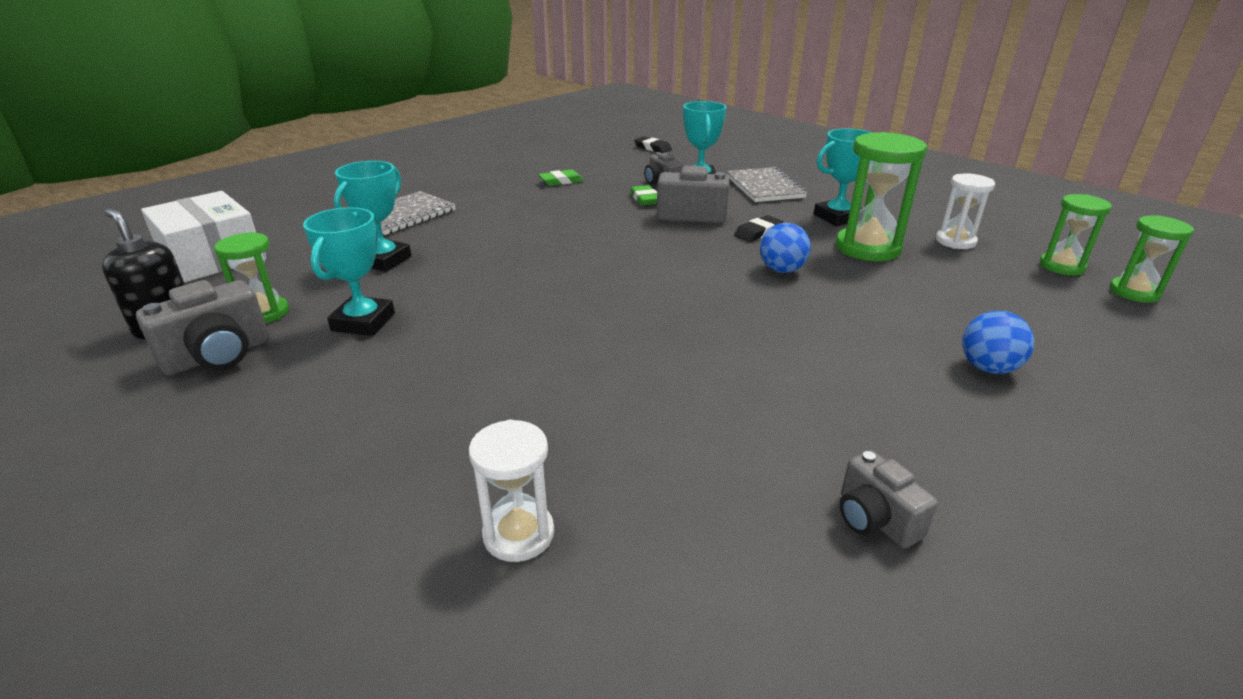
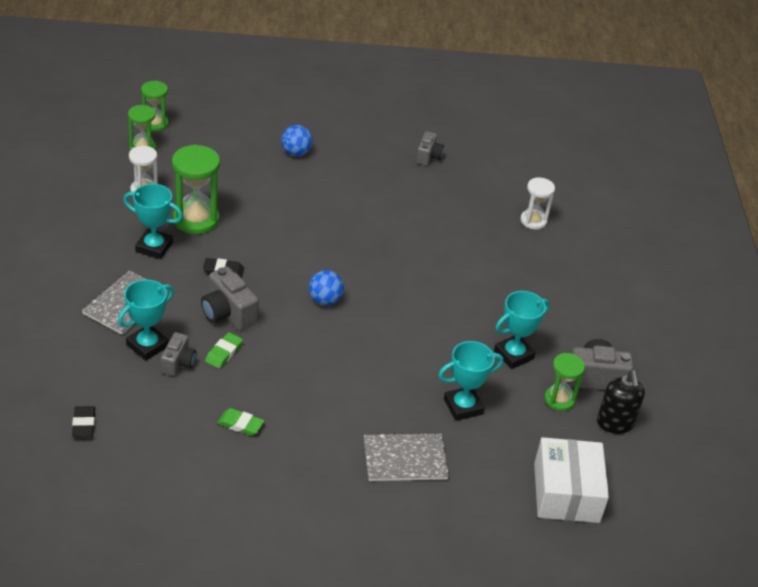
camera: 140 degrees left, 10 degrees up
blue ball [760,223,811,273] -> blue ball moved to [309,270,344,305]

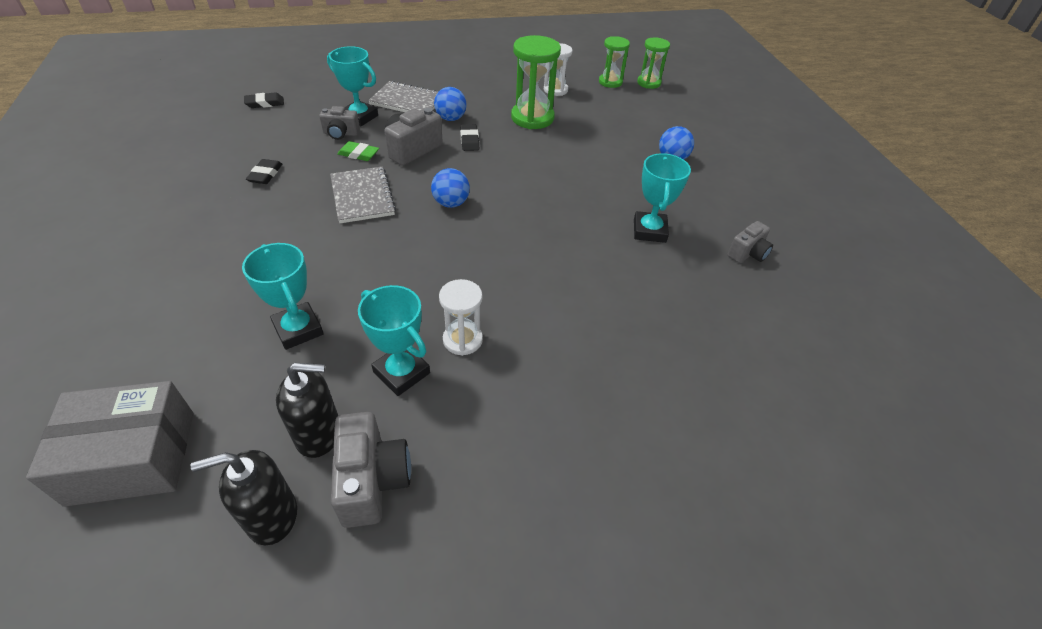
camera: 80 degrees right, 5 degrees up
turquoise trophy [124,184,183,259] -> turquoise trophy moved to [634,153,691,243]
green eraser [217,408,264,436] -> black eraser [246,159,282,184]
grey notebook [364,432,449,481] -> grey notebook moved to [330,167,396,223]
grey camera [416,131,444,166] -> grey camera turned 45 degrees counterclockwise [727,221,773,263]
white hourglass [520,177,555,230] -> white hourglass moved to [439,279,483,356]
white box [534,437,609,523] -> grey box [26,381,194,507]
green hourglass [544,353,585,411] -> black soap dispenser [276,363,338,458]
none -> blue ball [434,87,467,121]

